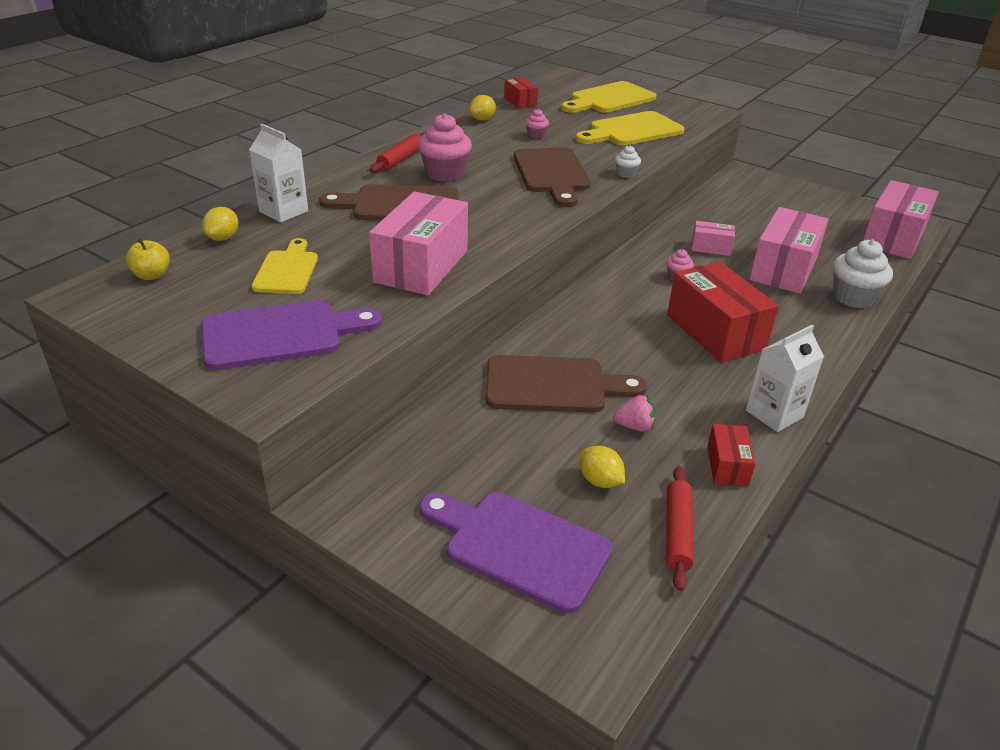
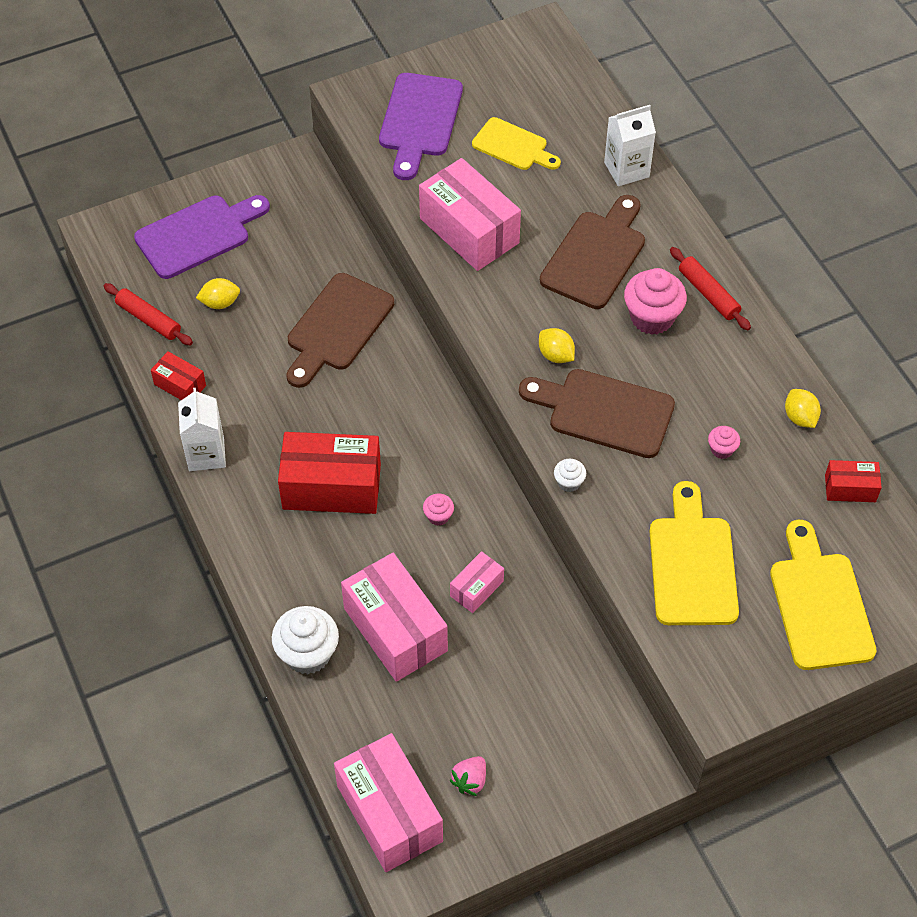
camera: 120 degrees right, 20 degrees up
yellow apple [126,238,170,280] -> none
yellow lemon [202,207,238,241] -> yellow lemon moved to [539,328,575,363]
pink strawberry [613,395,656,432] -> pink strawberry moved to [449,756,486,796]

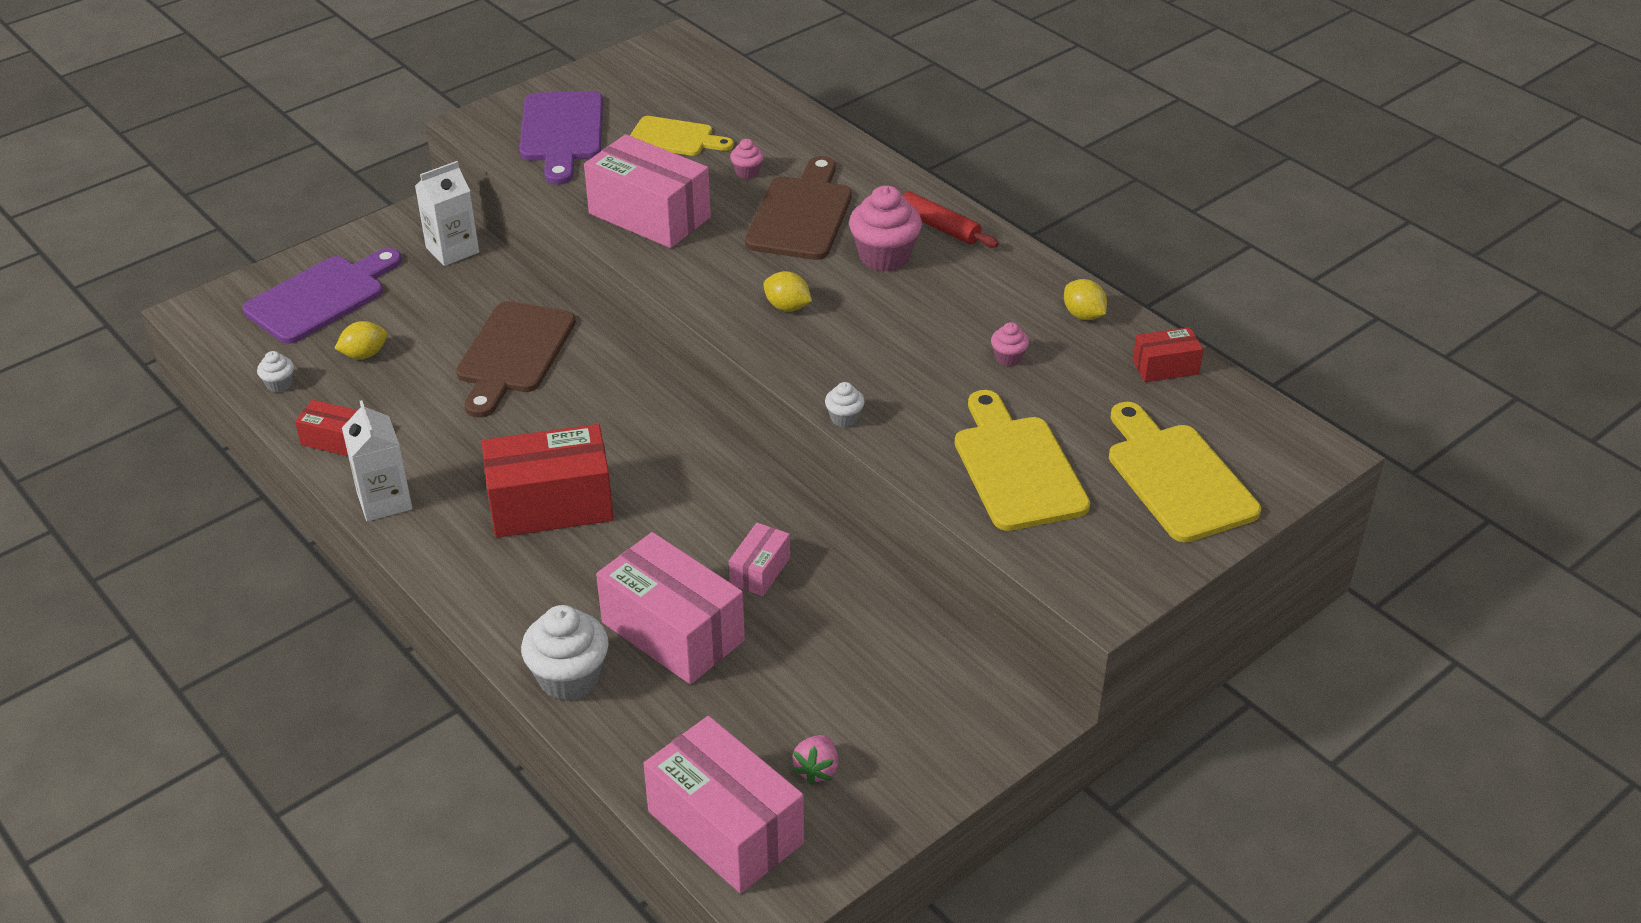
camera: 15 degrees left, 15 degrees down
red rolling pin [104,283,193,345] -> white cupcake [257,351,294,392]
pink cupcake [423,493,454,526] -> pink cupcake moved to [730,139,764,179]
brown cutting board [519,369,675,458] -> none
white carton [604,105,656,186] -> white carton moved to [415,161,479,266]

